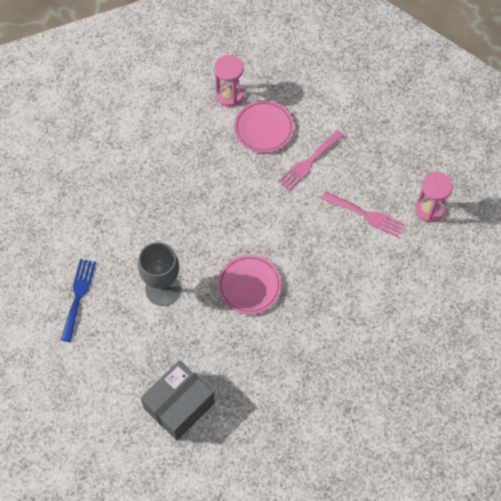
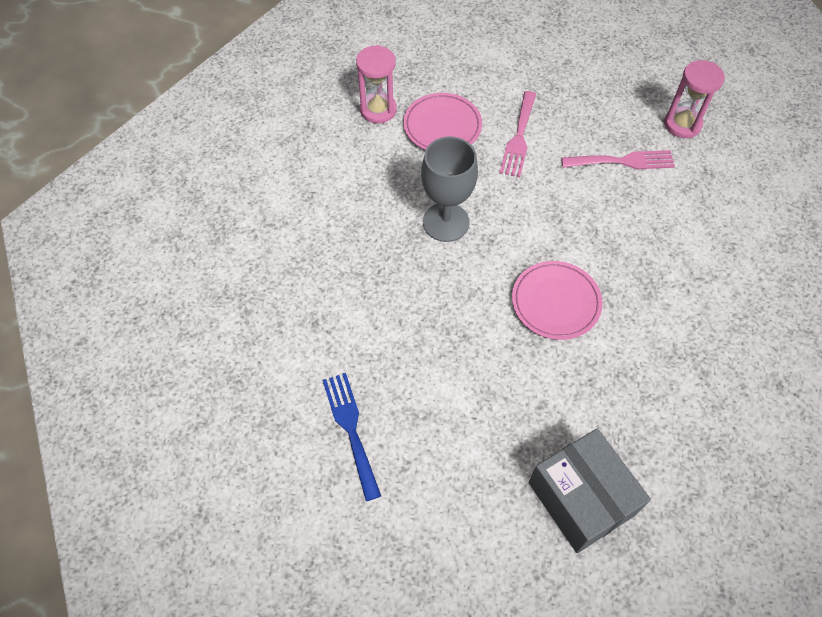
camera: 30 degrees left, 5 degrees down
grey goblet [138,242,181,306] -> grey goblet moved to [421,136,478,242]
grey box [141,360,215,440] -> grey box turned 45 degrees counterclockwise [529,429,651,553]

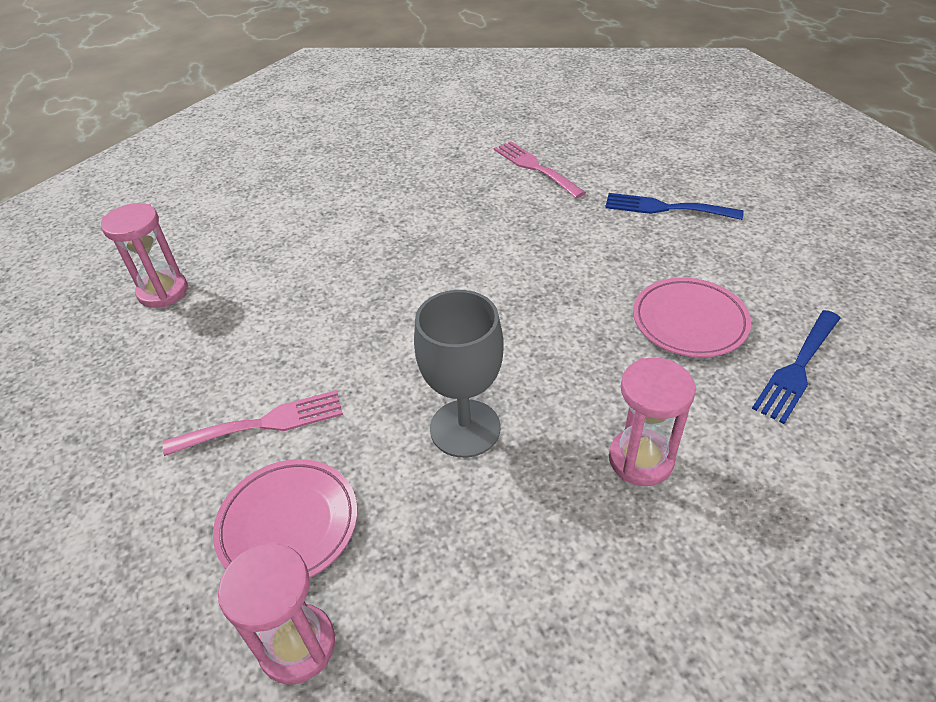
camera: 120 degrees left, 15 degrees down
pink plate [512,261,603,340] -> pink plate moved to [633,278,751,357]
grey box [529,429,651,553] -> blue fork [605,193,744,220]
pink fork [561,150,675,169] -> pink fork moved to [494,141,586,198]
none -> pink hourglass [609,358,696,486]

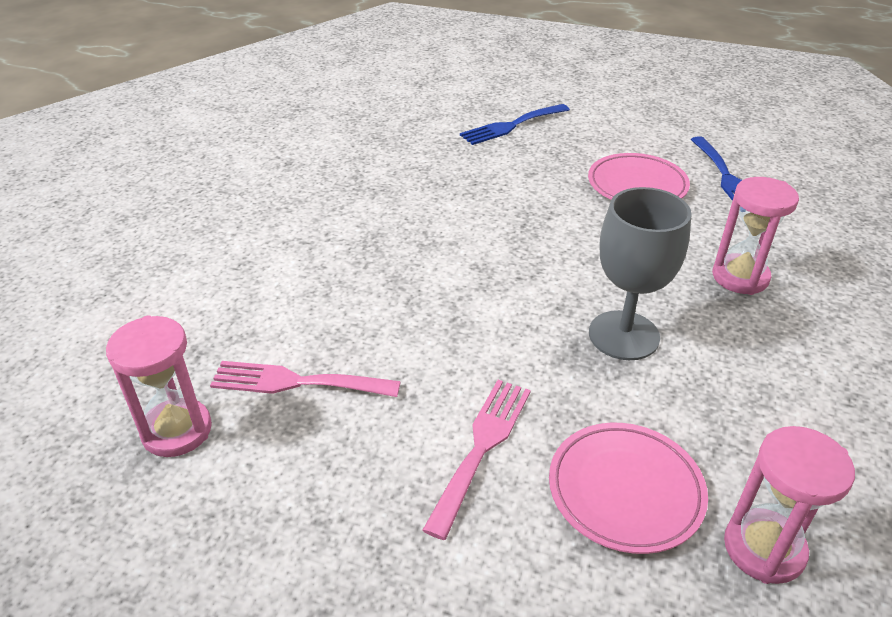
camera: 50 degrees left, 5 degrees down
pink fork [494,141,586,198] -> pink fork moved to [210,361,401,397]

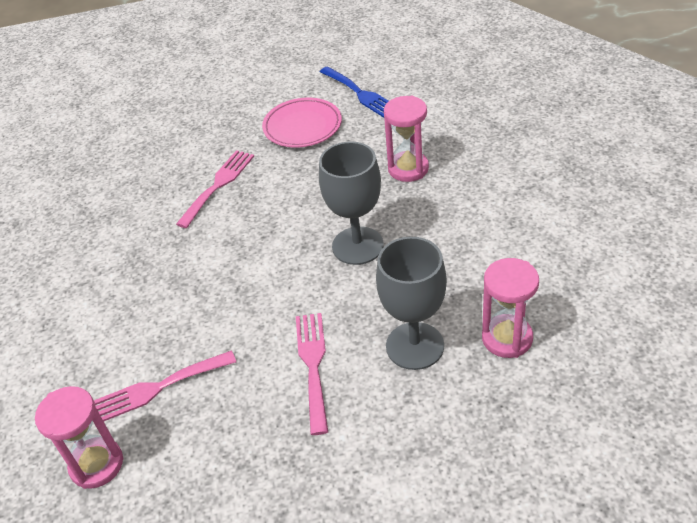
camera: 25 degrees left, 5 degrees up
blue fork [460,104,570,145] -> none
pink plate [549,423,708,554] -> grey goblet [376,237,447,370]
none -> pink fork [176,150,254,228]

